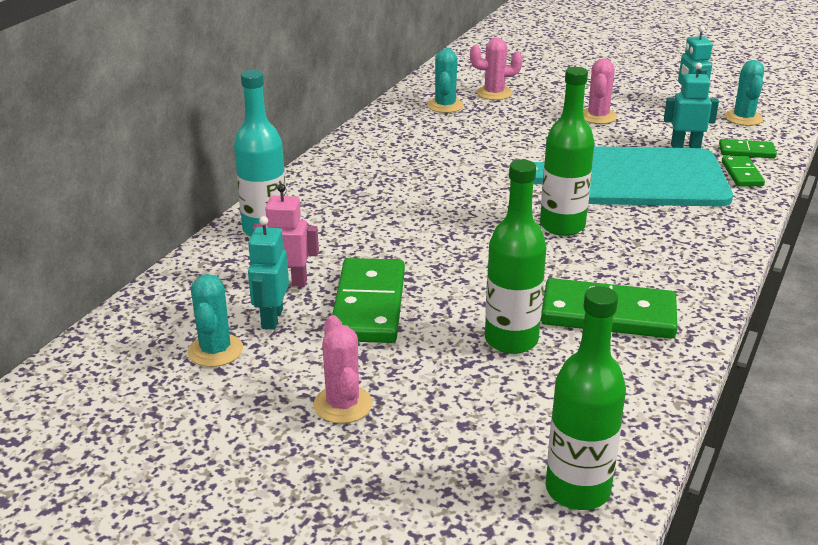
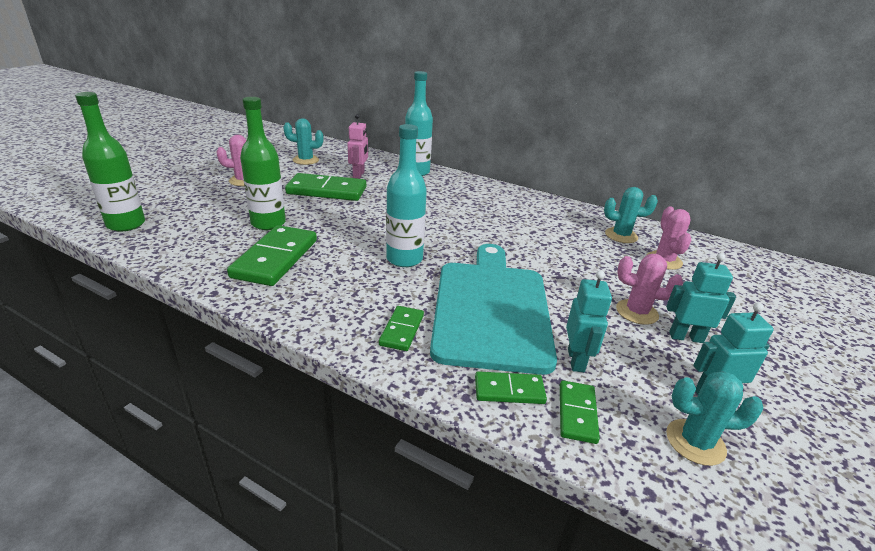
camera: 90 degrees right, 0 degrees up
turquoise robot [248,216,289,330] -> turquoise robot moved to [666,253,736,343]
green bottle [540,67,594,236] -> turquoise bottle [386,124,427,267]
none -> green domino [379,306,424,351]

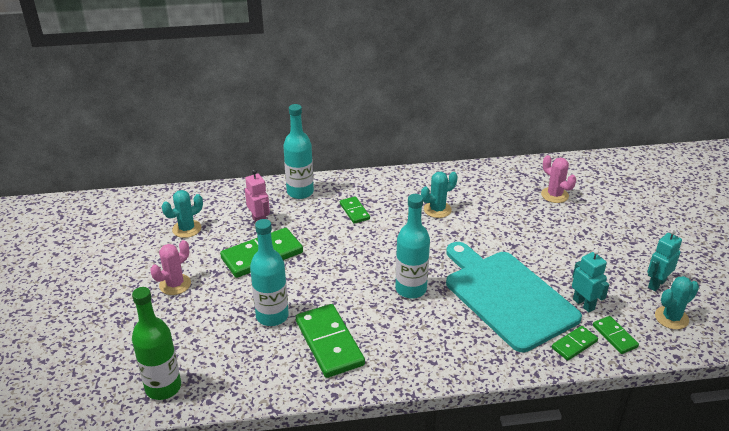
camera: 35 degrees left, 5 degrees up
green bottle [240,97,286,230] -> turquoise bottle [250,219,289,326]
green domino [379,306,424,351] -> green domino moved to [340,196,370,224]
turquoise cactus [604,187,658,243] -> turquoise cactus moved to [421,172,458,218]
pink cactus [616,254,683,325] -> none
turquoise robot [666,253,736,343] -> none

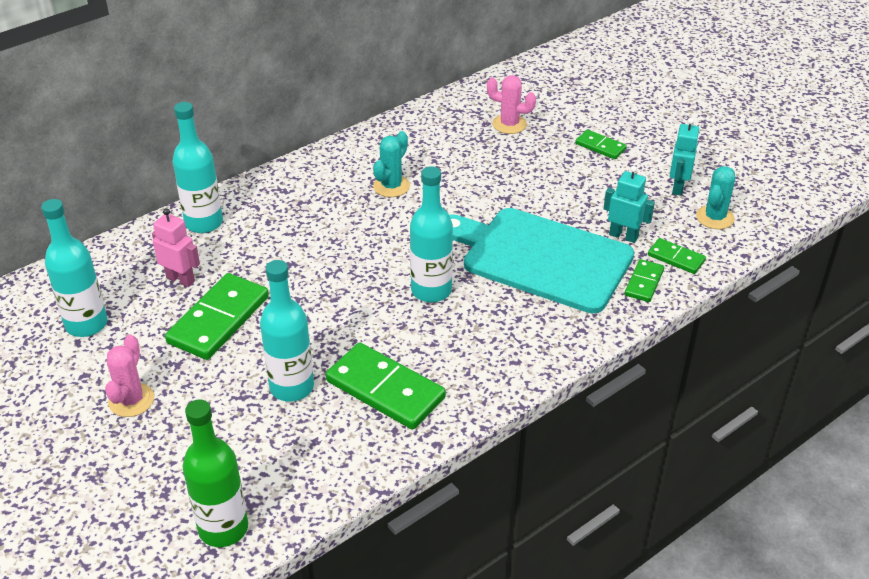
camera: 30 degrees left, 5 degrees up
turquoise cactus [162,190,203,238] -> turquoise bottle [41,199,108,337]
green domino [340,196,370,224] -> green domino moved to [575,130,626,159]

